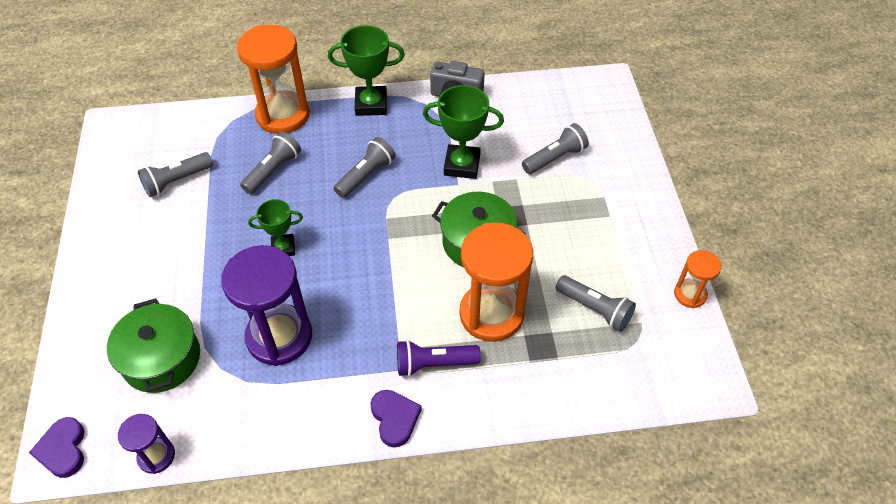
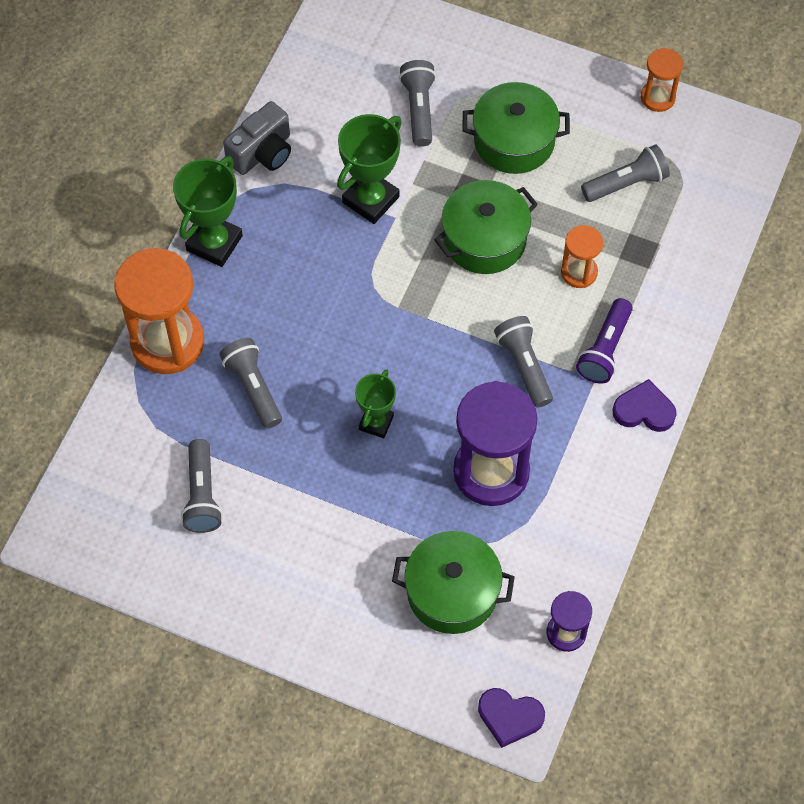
camera: 60 degrees left, 10 degrees up
grey flashlight [334,137,396,198] -> grey flashlight moved to [494,316,553,408]
orange hourglass [459,222,533,342] -> orange hourglass [561,225,603,288], size x0.51
none -> green pot [462,82,570,174]

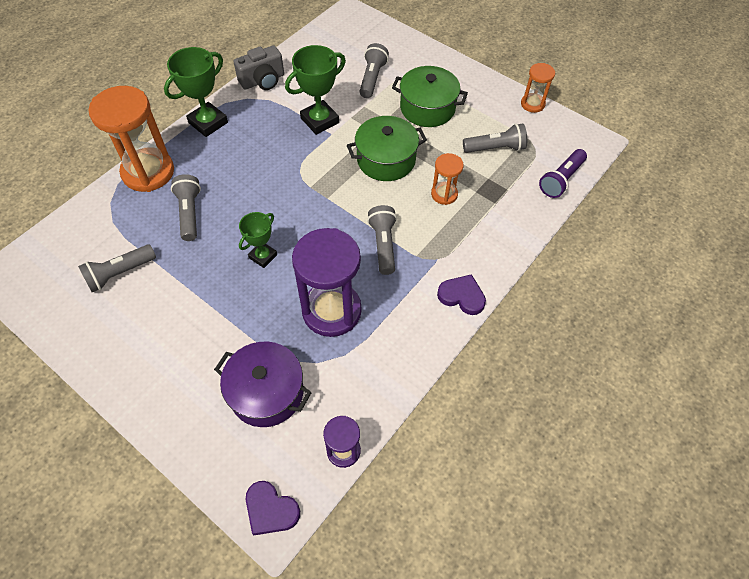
camera: 15 degrees right, 5 degrees down
grey flashlight [181,439,223,533] -> grey flashlight turned 45 degrees clockwise [78,244,156,292]
green pot [392,531,515,634] -> purple pot [214,342,312,427]
purple flashlight [576,298,633,383] -> purple flashlight moved to [539,149,587,198]

